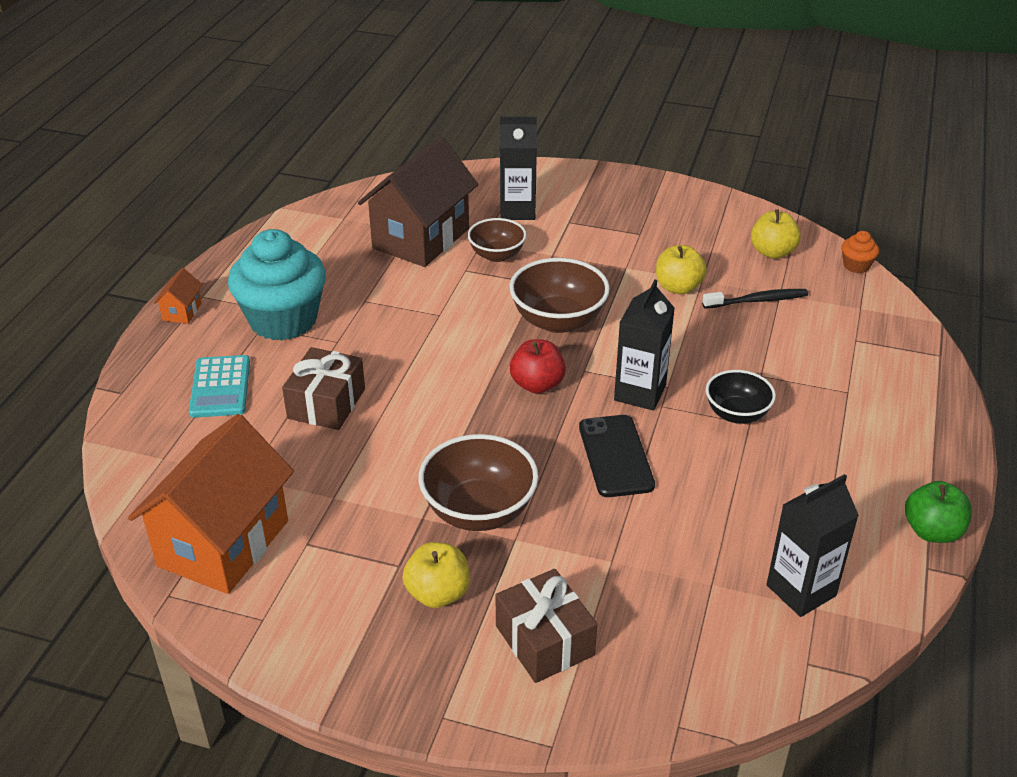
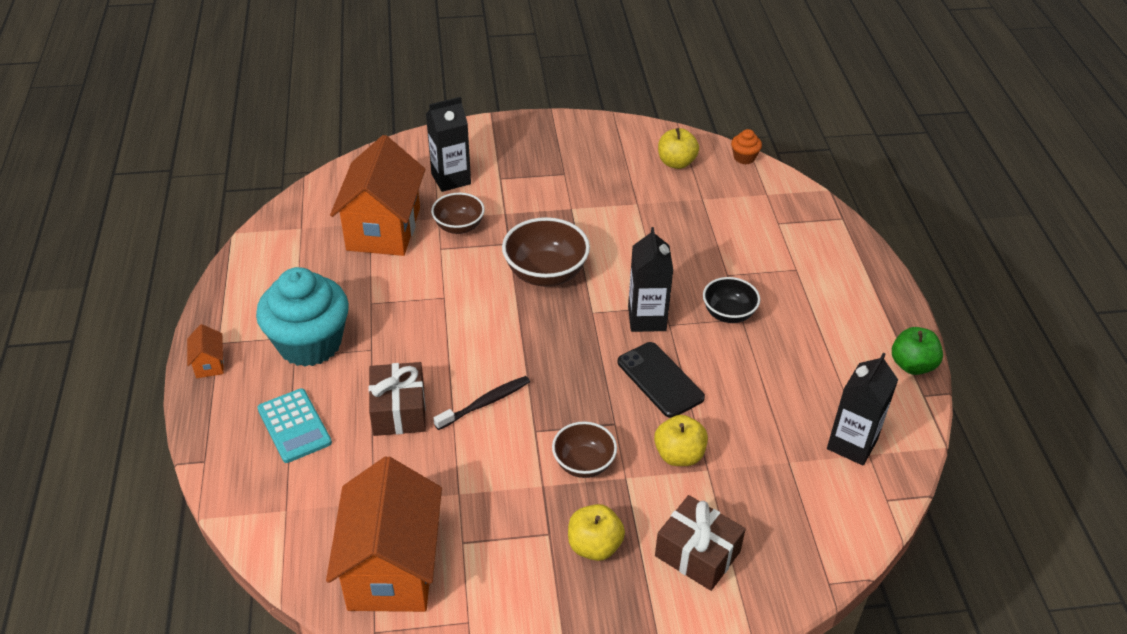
camera: 25 degrees left, 5 degrees up
brown house [358,137,478,267] -> orange house [330,135,425,256]
brown bowl [418,434,539,531] -> brown bowl [552,422,617,478], size x0.64
red apple [510,339,566,394] -> none
yellow apple [656,245,707,294] -> yellow apple moved to [654,415,708,466]
black toothbrush [702,289,808,309] -> black toothbrush moved to [433,376,530,430]

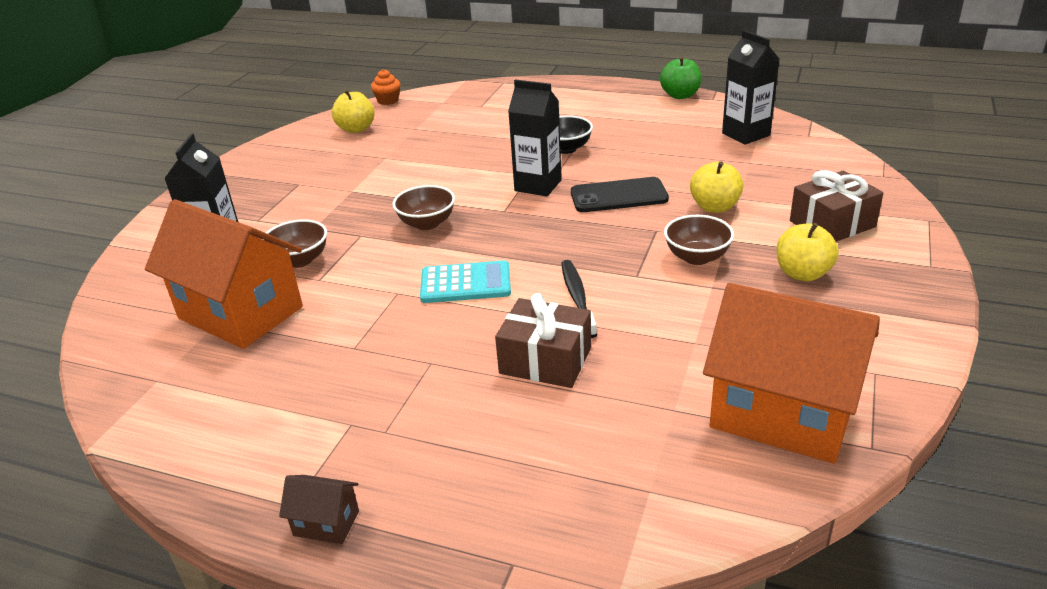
camera: 60 degrees left, 10 degrees down
orange house [187,324,224,378] -> brown house [279,475,359,544]
turquoise cupcake [256,267,349,367] -> none
turquoise calculator [257,388,332,463] -> turquoise calculator moved to [420,260,511,303]
brown bowl [502,217,590,287] -> brown bowl [392,185,455,230], size x0.64

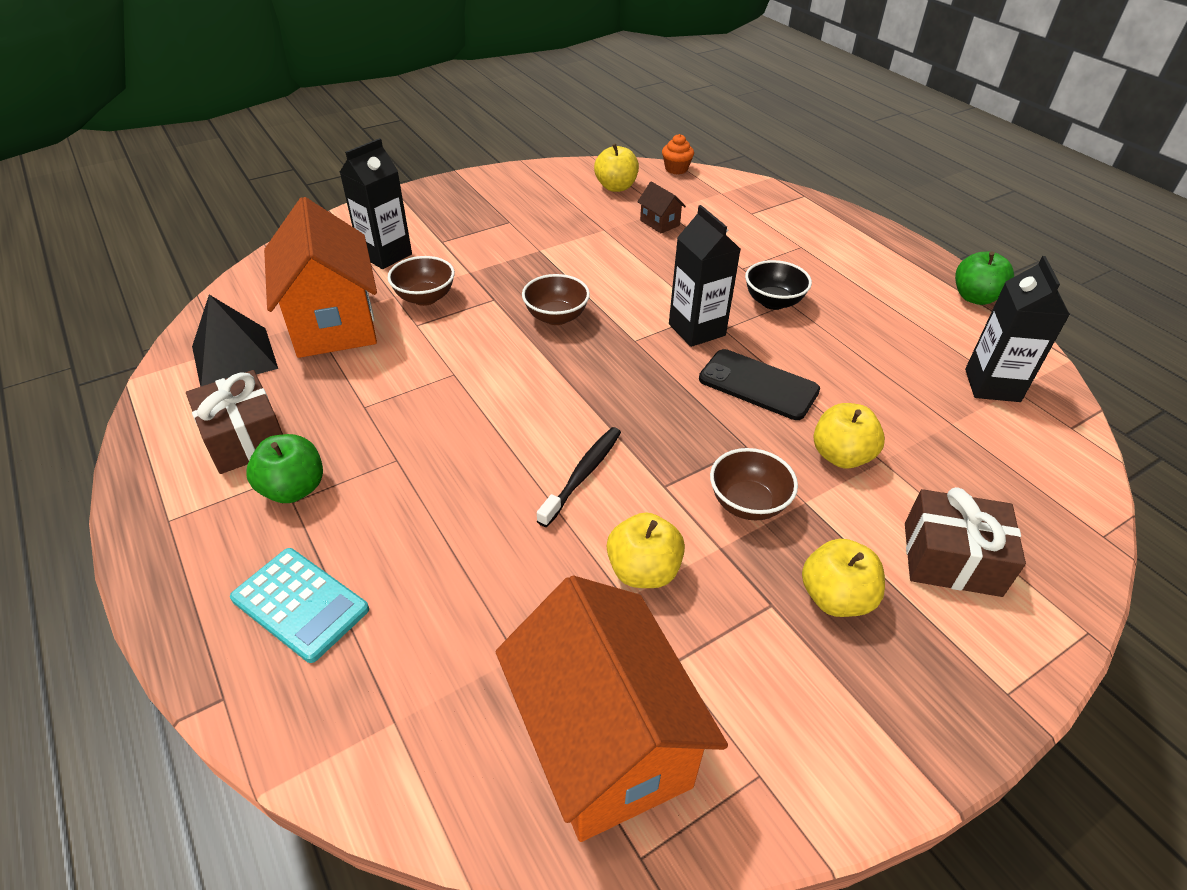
camera: 35 degrees right, 10 degrees up
brown house [279,475,359,544] -> brown house moved to [637,182,686,233]
turquoise calculator [420,260,511,303] -> turquoise calculator moved to [230,548,369,663]
brown gift [495,293,591,388] -> brown gift moved to [186,370,283,474]
none -> black pyramid [192,295,278,387]
none -> green apple [246,434,323,503]
none -> yellow apple [607,512,685,588]

